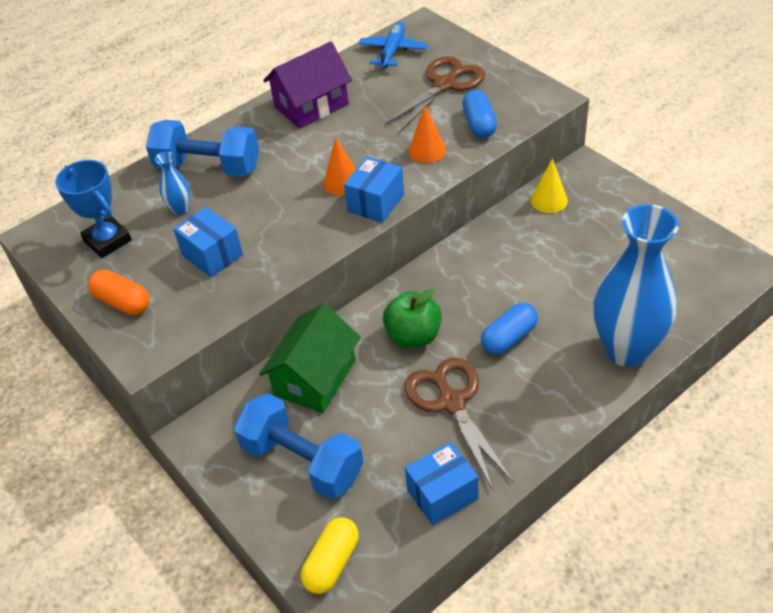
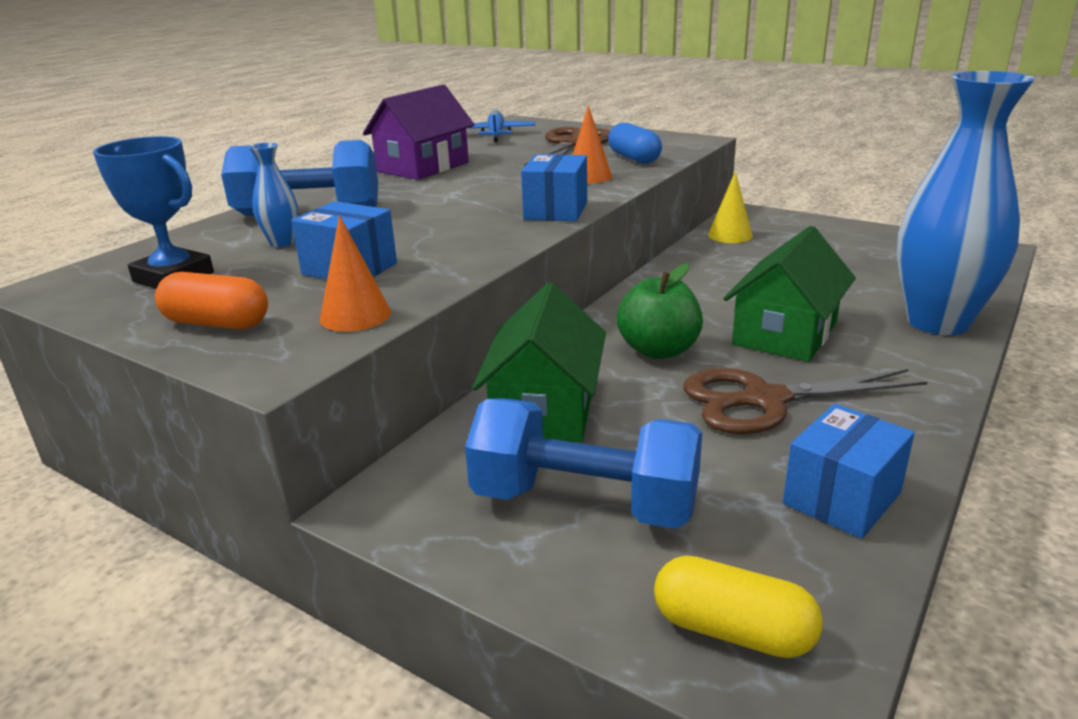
camera: 20 degrees left, 20 degrees down
yellow capsule [301,517,359,594] -> yellow capsule turned 75 degrees counterclockwise [654,555,823,658]
orange cone [323,137,356,195] -> orange cone moved to [320,215,391,332]
brown scissors [405,357,513,490] -> brown scissors turned 60 degrees counterclockwise [683,368,928,434]
blue capsule [481,302,538,355] -> green house [723,226,856,362]

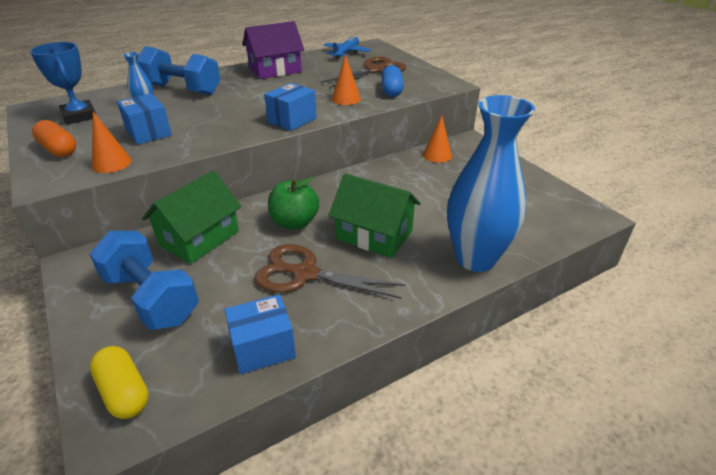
camera: 25 degrees right, 10 degrees up
yellow cone [708,171,753,243] -> orange cone [423,115,452,163]
green house [723,226,856,362] -> green house turned 60 degrees clockwise [329,173,421,258]

